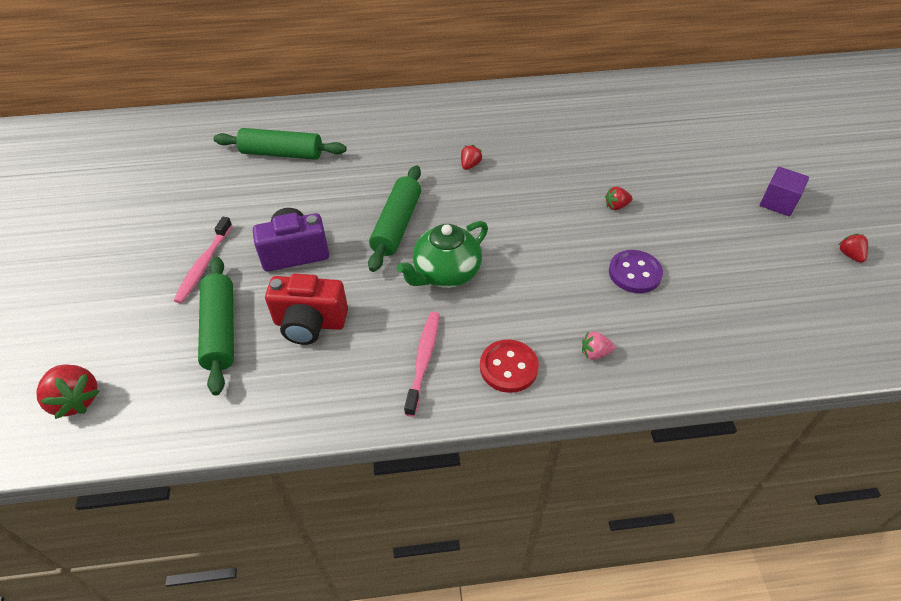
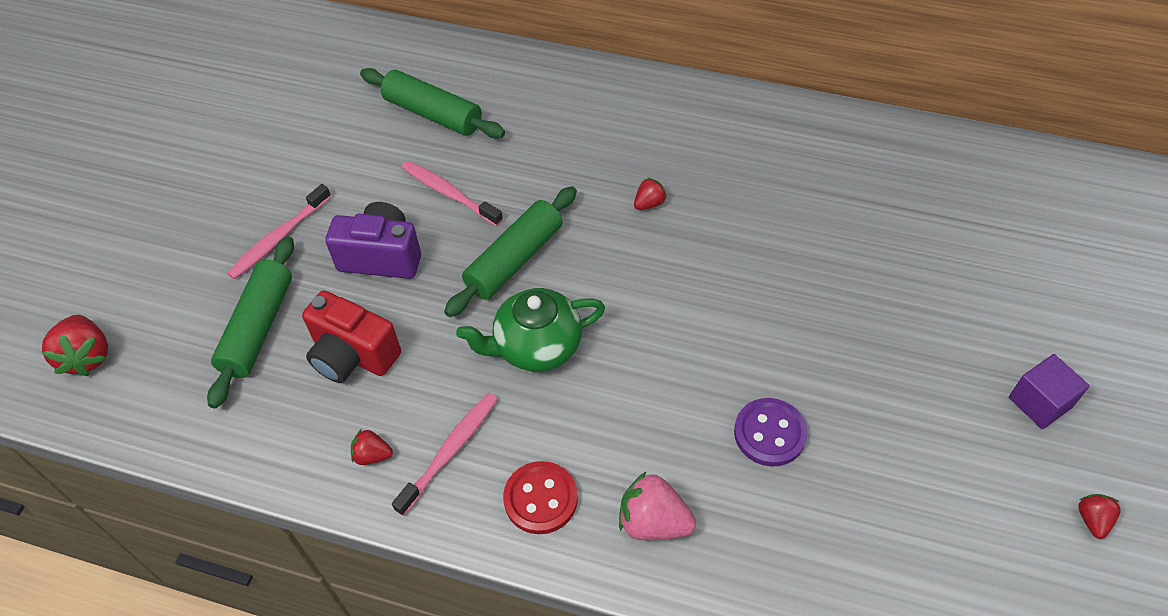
camera: 25 degrees right, 5 degrees up
pink strawberry [582,331,615,360] -> pink strawberry [619,471,696,540], size x1.77
red strawberry [605,187,633,210] -> red strawberry moved to [351,429,393,465]
none -> pink toothbrush [401,161,503,226]

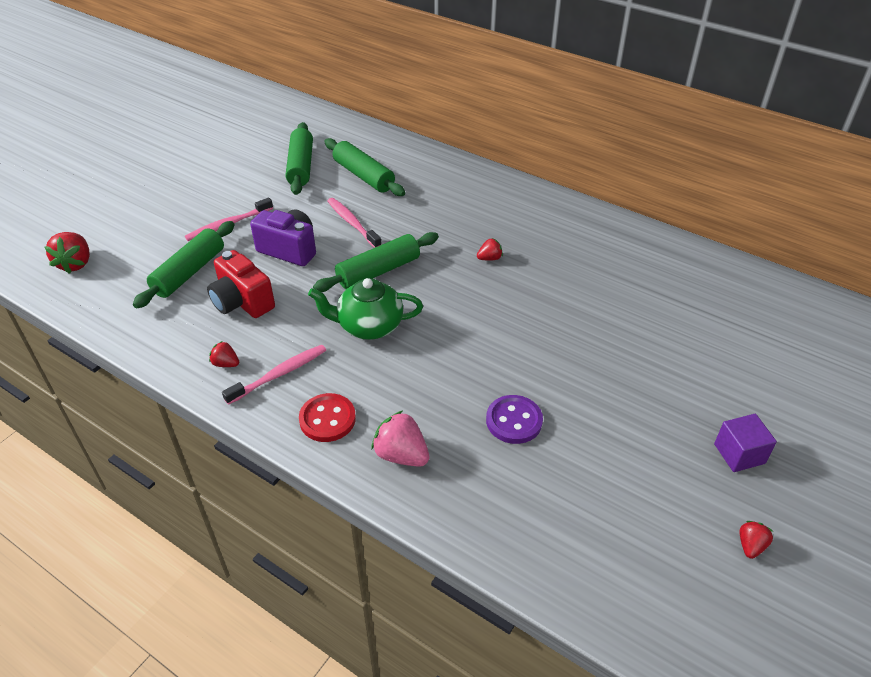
camera: 15 degrees right, 10 degrees down
none -> green rolling pin [286,122,313,195]

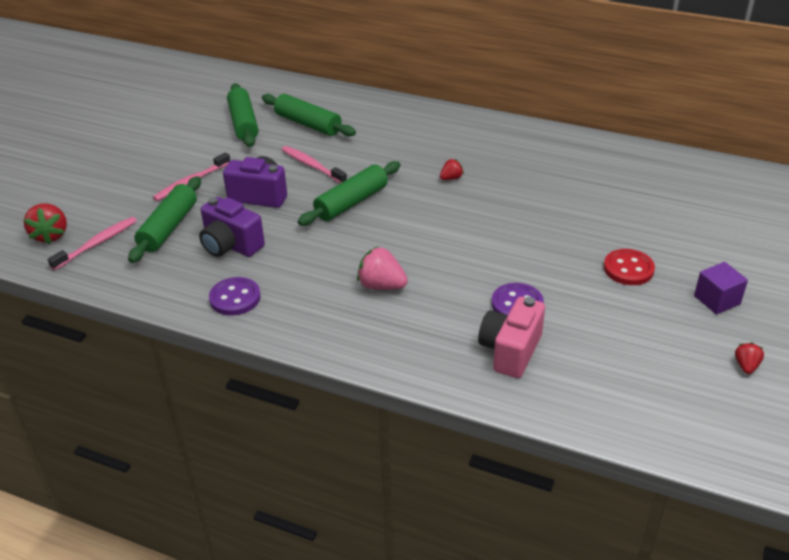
camera: 10 degrees left, 5 degrees down
red camera [207,250,275,318] -> purple camera [199,197,265,257]
red strawberry [209,341,239,367] -> purple button [209,277,261,316]
pink toothbrush [222,345,326,405] -> pink toothbrush moved to [47,217,137,270]
red button [299,393,356,442] -> red button moved to [604,249,655,285]
green teapot [308,278,423,340] -> none
pink strawberry [371,410,430,467] -> pink strawberry moved to [357,247,408,290]
none -> pink camera [478,297,545,378]

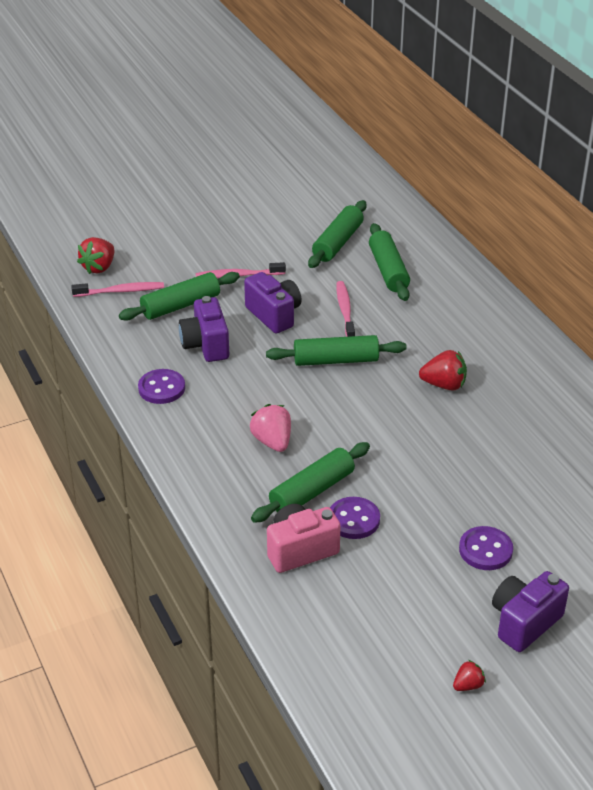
camera: 40 degrees right, 0 degrees up
red strawberry [440,159,464,180] -> red strawberry [419,350,467,391], size x1.77
red button [604,249,655,285] -> purple button [459,526,513,570]
purple cube [694,262,748,314] -> purple camera [492,571,569,652]
none -> green rolling pin [251,442,370,523]

